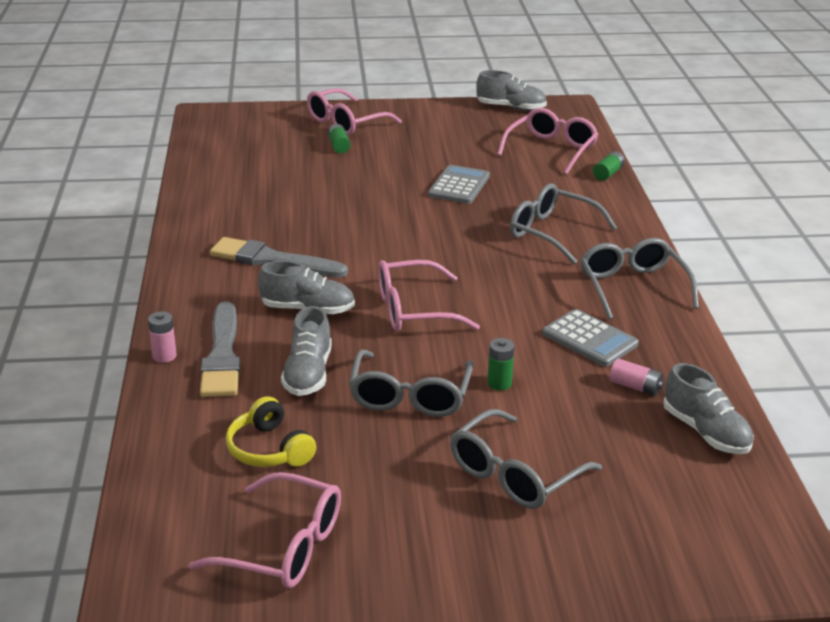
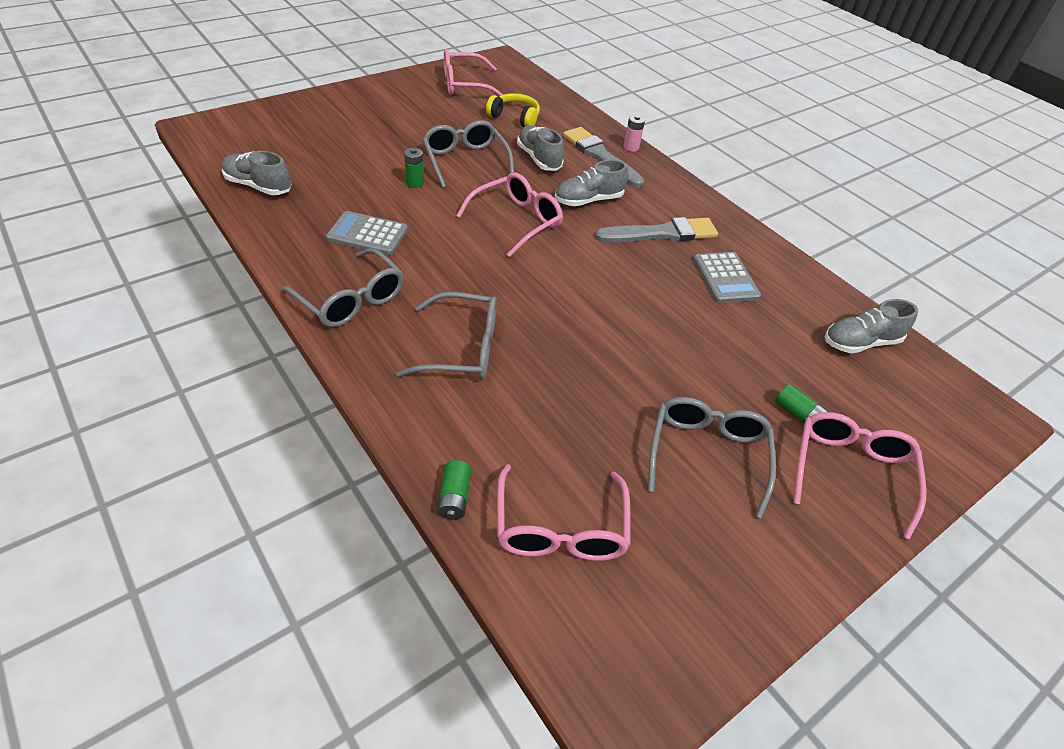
camera: 145 degrees right, 15 degrees up
grey calculator [428,165,490,204] -> grey calculator moved to [693,252,761,303]
grey glasses [450,409,602,509] -> grey glasses moved to [648,397,776,519]
grey shoe [476,70,547,111] -> grey shoe moved to [825,299,918,353]
pink battery [610,359,664,396] -> none

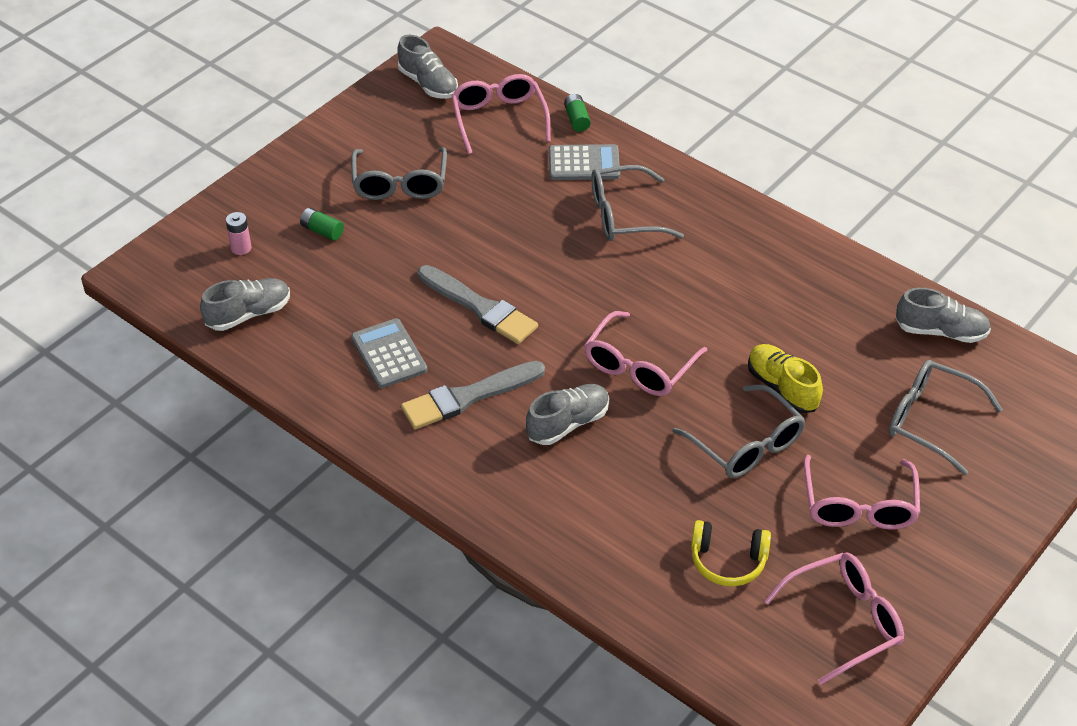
camera: 170 degrees right, 0 degrees up
grey glasses [281,248,404,327] -> grey glasses moved to [889,360,1003,475]
grey calculator [326,211,408,255] -> grey calculator moved to [549,144,620,180]
green battery [404,148,424,188] -> yellow shoe [748,344,823,413]
grey shoe [517,125,564,171] -> grey shoe moved to [397,35,458,99]
grey brush [563,127,644,188] -> grey brush moved to [418,265,538,344]
pink battery [624,115,645,152] -> pink battery moved to [226,212,251,255]
pink glasses [793,412,926,540] -> pink glasses moved to [804,455,920,530]

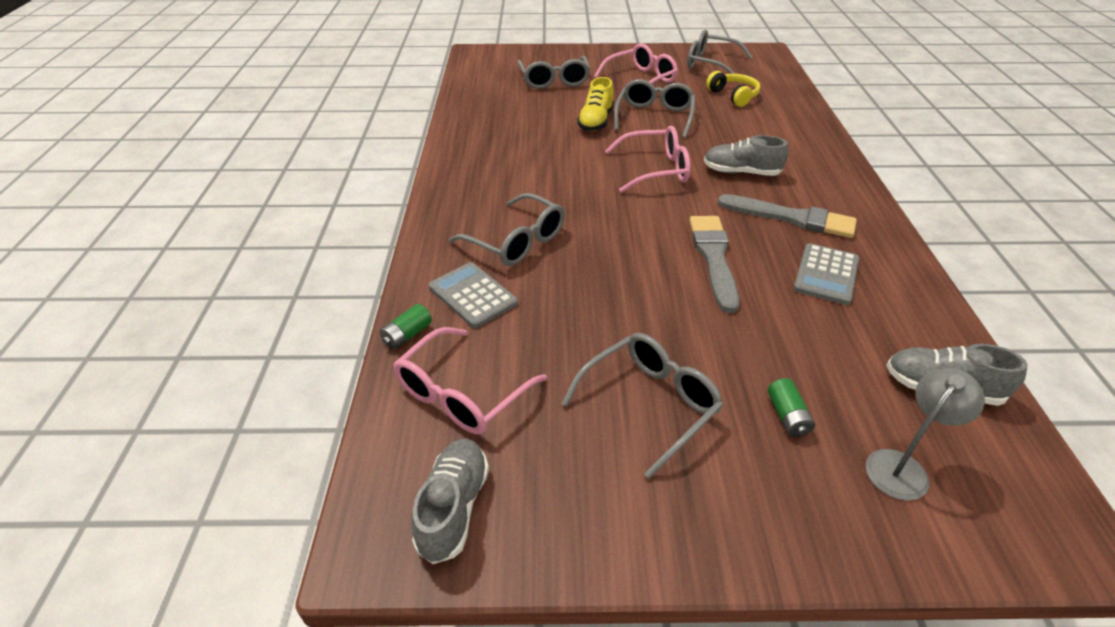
camera: 130 degrees left, 5 degrees down
pink battery [226,212,251,255] -> grey lamp [866,368,985,501]
pink glasses [764,552,904,685] -> grey glasses [687,29,752,74]
grey shoe [896,288,991,343] -> none

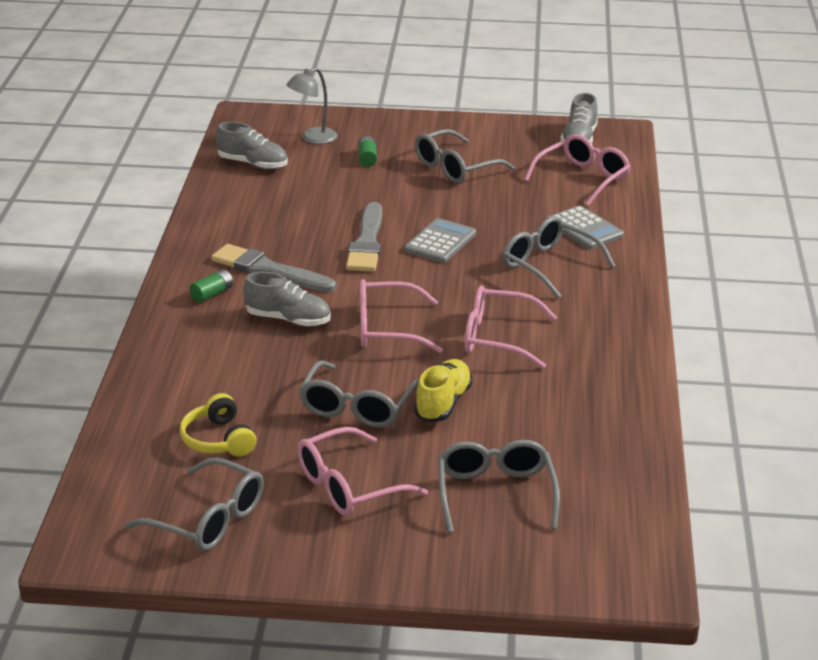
camera: 175 degrees left, 10 degrees down
green battery [380,304,432,349] -> green battery moved to [190,269,233,303]
grey calculator [793,243,859,305] -> grey calculator moved to [404,218,476,263]
none -> pink glasses [465,285,557,369]

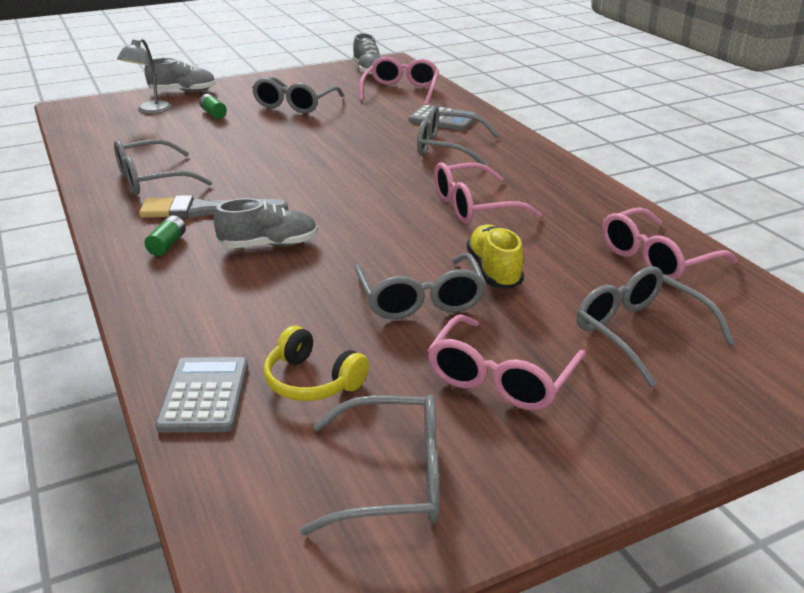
camera: 30 degrees left, 0 degrees up
grey shoe [216,122,288,169] -> grey shoe moved to [144,58,216,92]
grey brush [346,202,382,272] -> none
pink glasses [360,279,443,353] -> pink glasses moved to [602,207,738,280]
grey calculator [404,218,476,263] -> grey calculator moved to [155,357,248,433]
none -> grey glasses [114,139,212,195]

